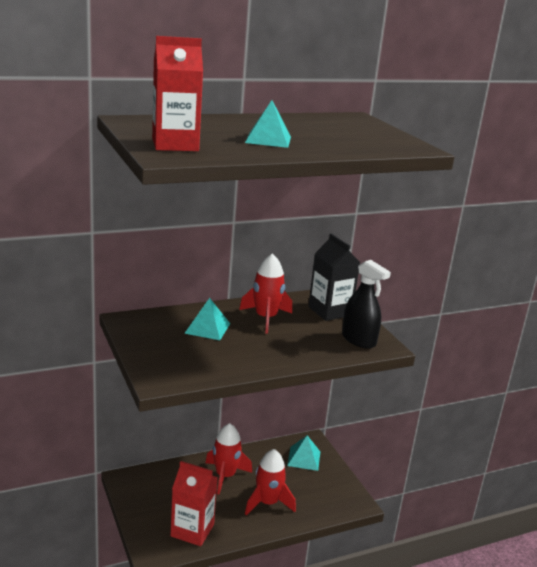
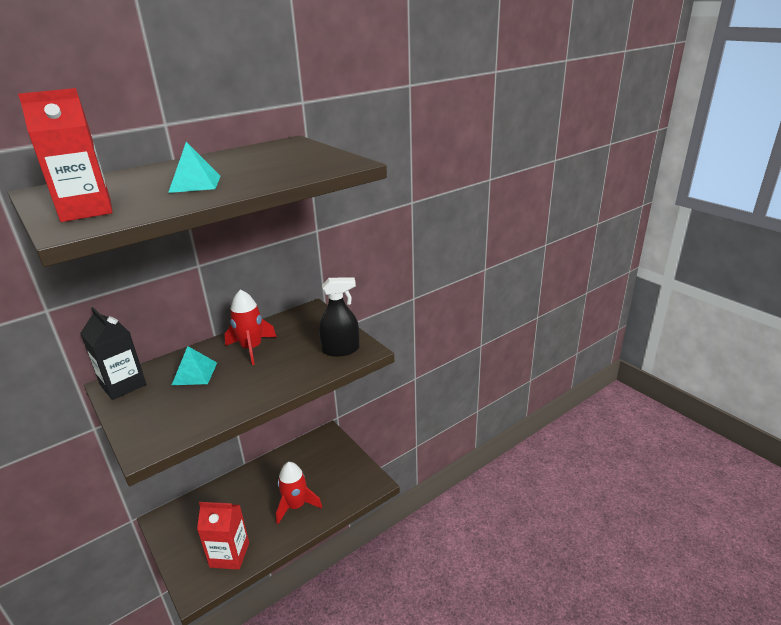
camera: 10 degrees left, 5 degrees up
red rocket [205,423,252,495] -> none
turquoise pyramid [287,435,320,471] -> none
black carton [308,233,360,321] -> black carton moved to [80,307,147,400]
black spray bottle [342,260,391,349] -> black spray bottle turned 45 degrees counterclockwise [319,277,360,357]

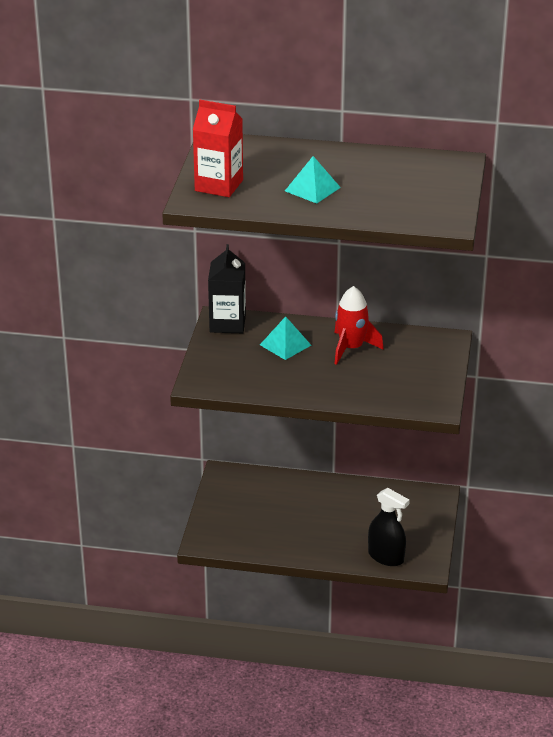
camera: 45 degrees right, 5 degrees up
red carton [197,502,249,570] -> none
red rocket [276,462,322,524] -> none
black spray bottle [319,277,360,357] -> black spray bottle moved to [368,488,410,566]

